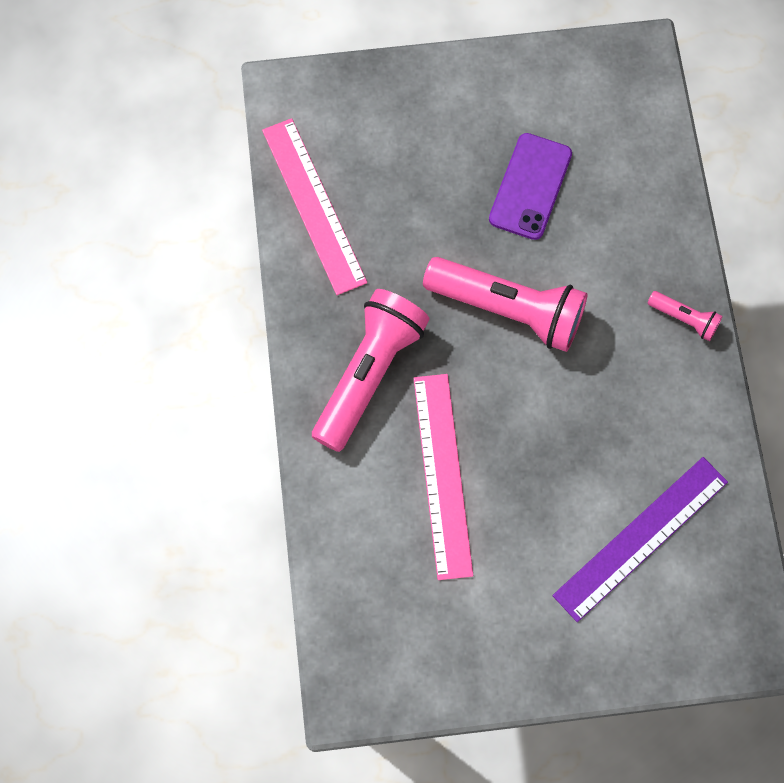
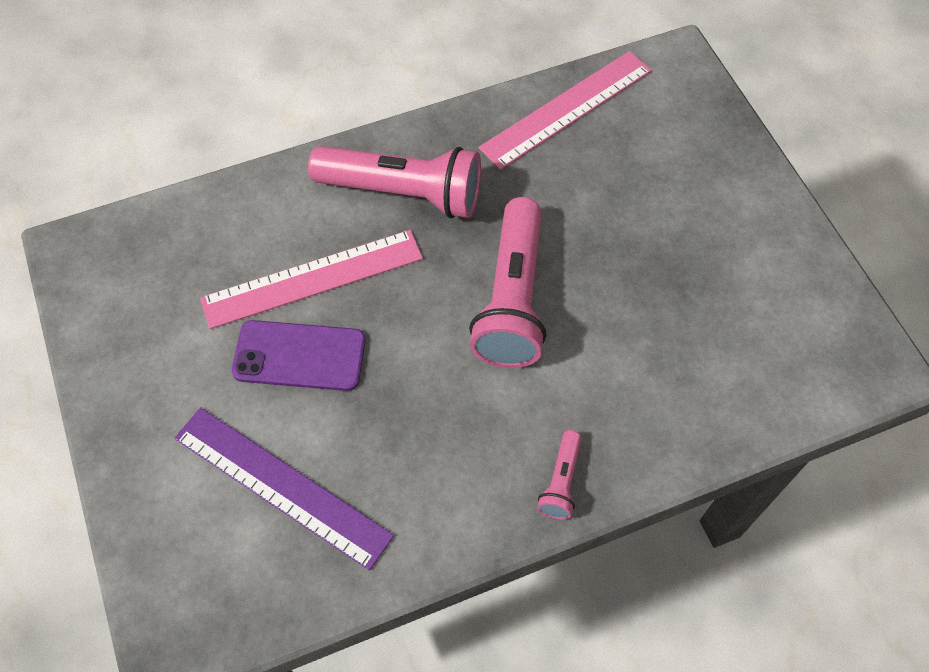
camera: 75 degrees right, 10 degrees down
purple phone [489,133,572,240] -> purple phone moved to [232,320,366,391]

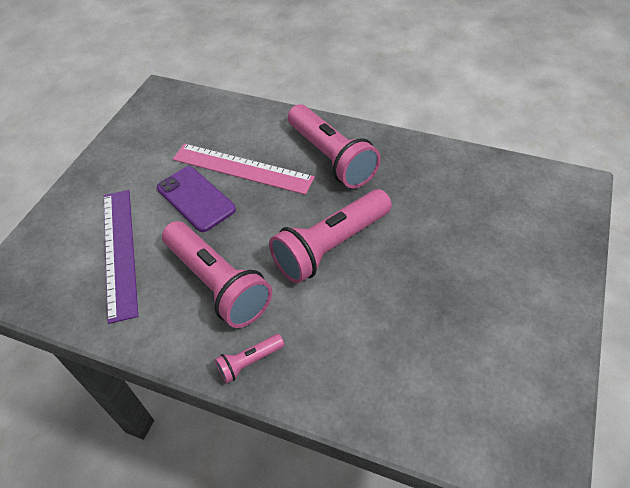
camera: 45 degrees right, 10 degrees down
pink ruler [479,51,652,170] -> none
none -> pink flashlight [162,221,272,328]

